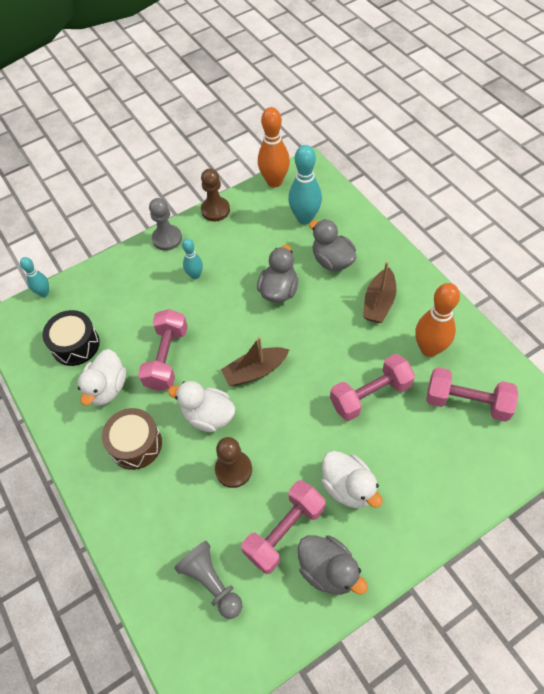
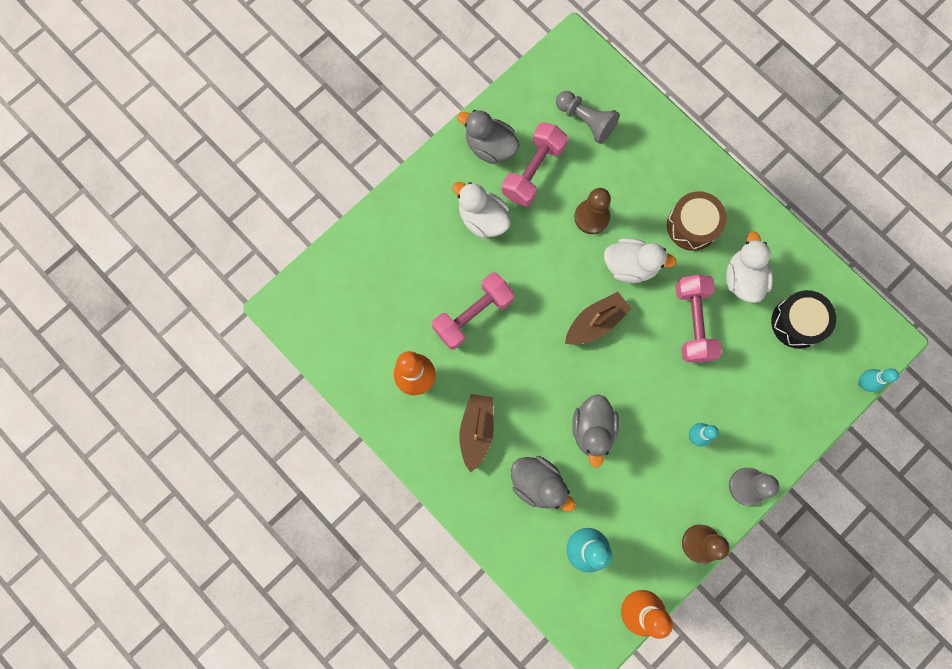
camera: 165 degrees right, 20 degrees up
pink dumbbell [426,367,518,422] -> none

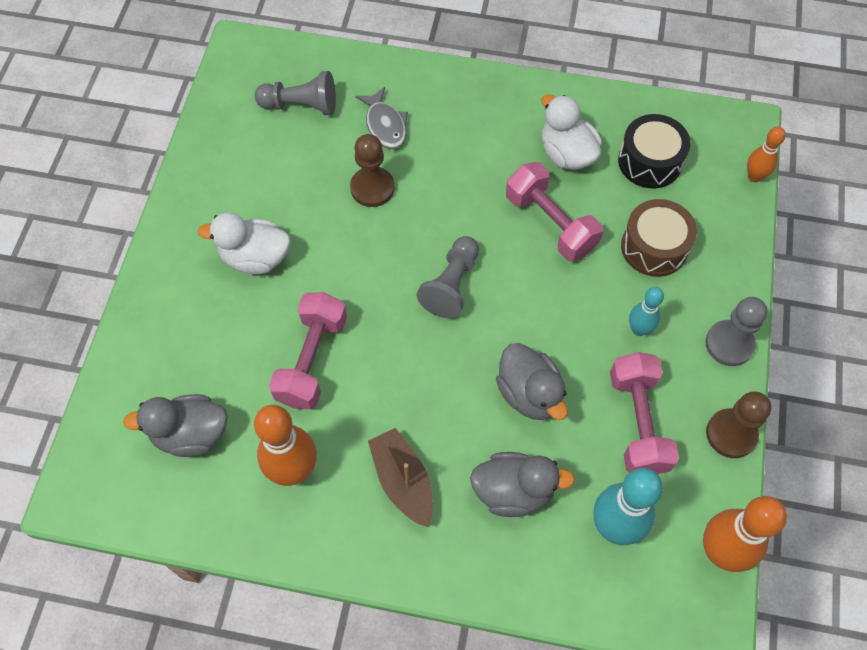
camera: 35 degrees left, 15 degrees down
grey duck [457,110,520,164] -> grey duck moved to [123,394,228,457]
pink dumbbell [502,122,568,207] -> pink dumbbell moved to [610,352,679,474]
brown boat [565,292,631,345] -> grey pawn [417,236,479,318]
white duck [604,238,676,283] -> none
brown drum [667,191,727,251] -> brown drum moved to [621,199,697,277]
turquoise bowling pin [858,368,899,392] -> orange bowling pin [747,126,786,182]
none -> grey fish [355,87,408,149]

